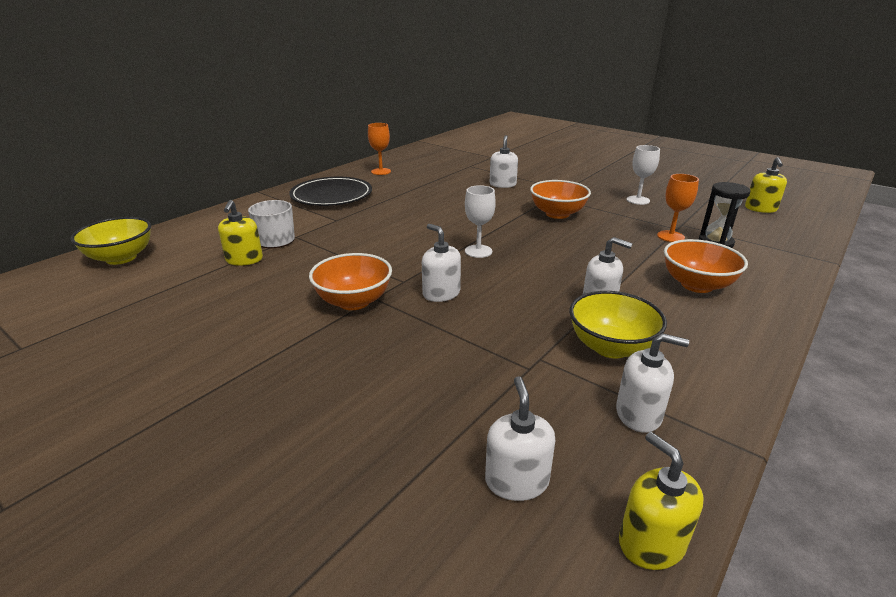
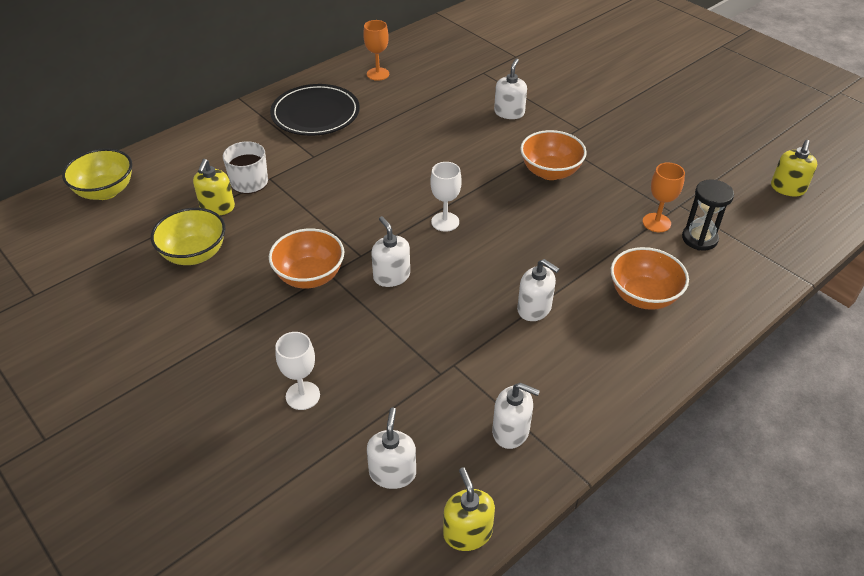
camera: 10 degrees right, 15 degrees up
yellow bowl [570,291,667,358] -> yellow bowl moved to [151,208,225,265]
white goblet [626,145,660,205] -> white goblet moved to [275,332,320,410]

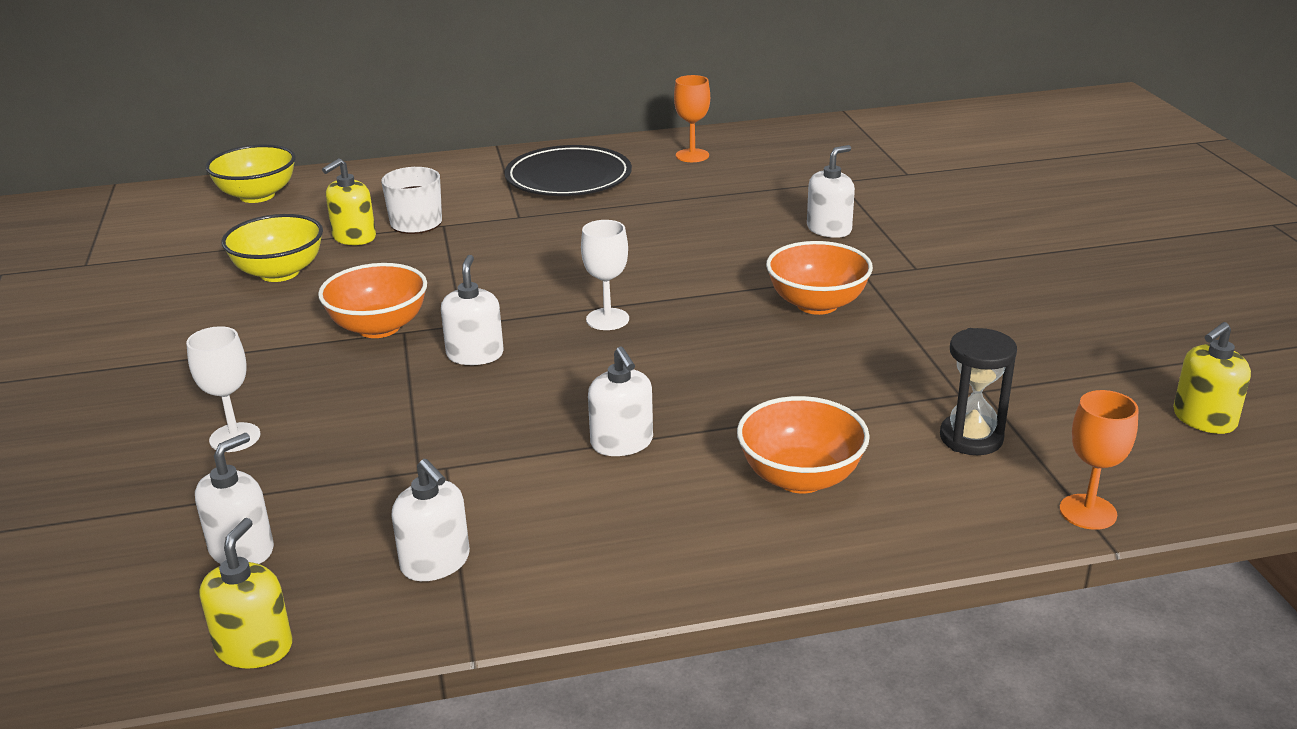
camera: 30 degrees right, 15 degrees down
orange goblet [643,162,685,232] -> orange goblet moved to [1059,390,1139,530]

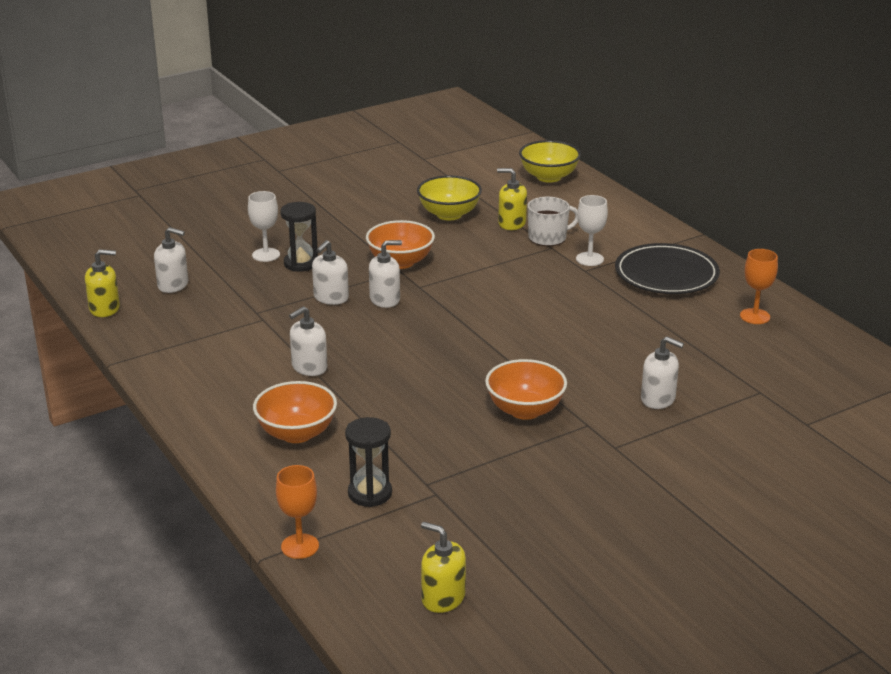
camera: 70 degrees right, 0 degrees up
white soap dispenser [391,459,470,581] -> white soap dispenser moved to [312,240,349,305]
white goblet [581,220,629,330] -> white goblet moved to [576,195,608,266]
none -> black hourglass [280,202,318,272]

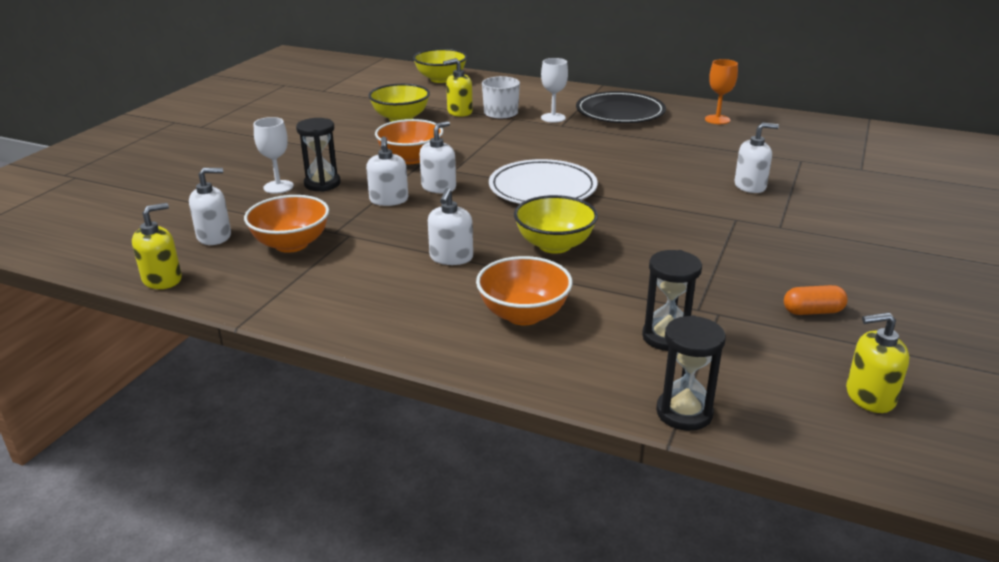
camera: 35 degrees left, 0 degrees up
orange goblet [276,465,319,559] -> black hourglass [656,315,726,431]
orange bowl [485,359,567,420] -> orange bowl moved to [244,195,329,253]
none -> white plate [489,159,598,204]
none -> yellow bowl [514,195,598,254]
none -> orange capsule [784,285,848,315]

